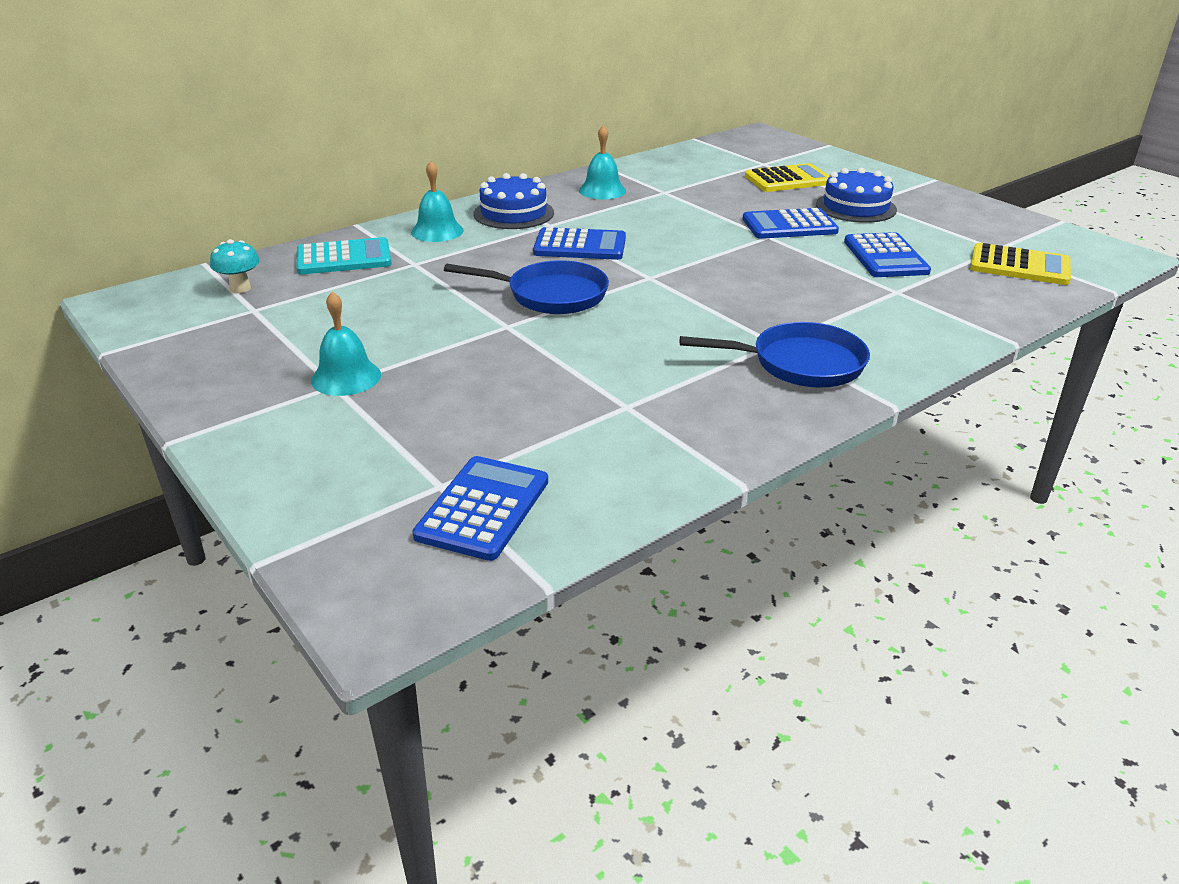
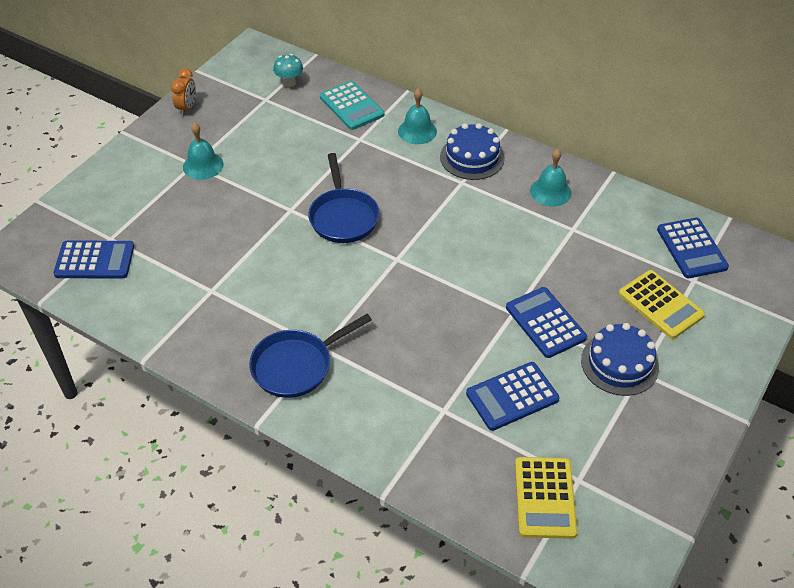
camera: 70 degrees right, 15 degrees up
blue calculator [533,227,626,260] -> blue calculator moved to [657,218,729,278]
blue pan [680,322,870,387] -> blue pan turned 75 degrees clockwise [249,314,372,398]
none -> orange clock [171,68,196,116]

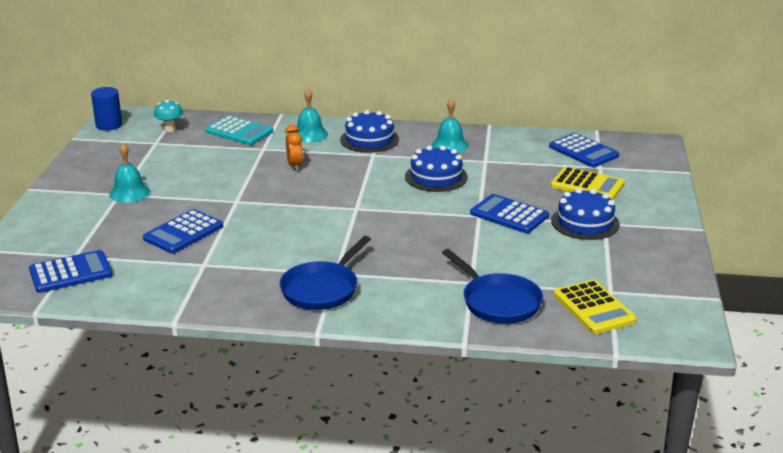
camera: 25 degrees left, 20 degrees down
orange clock [171,68,196,116] -> orange clock moved to [285,124,303,171]
blue pan [308,153,379,243] -> blue pan moved to [442,249,543,324]
blue calculator [466,362,559,431] -> blue calculator moved to [143,209,223,254]
none -> blue cylinder [91,87,122,131]
none -> blue cake [405,145,468,192]

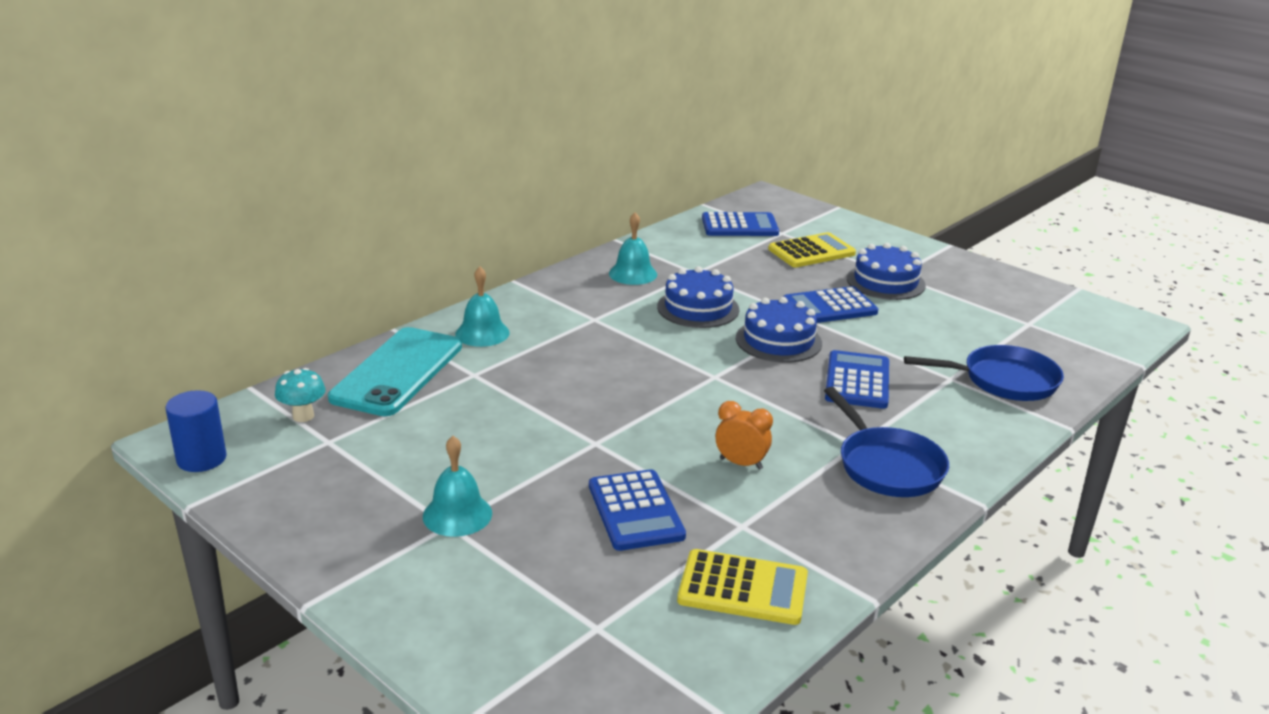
camera: 55 degrees left, 0 degrees up
blue calculator [29,250,113,293] -> blue calculator moved to [825,350,889,409]
turquoise calculator [205,115,273,145] -> turquoise phone [328,327,462,416]
orange clock [285,124,303,171] -> orange clock moved to [715,401,773,470]
blue cake [340,110,399,153] -> blue cake moved to [736,297,822,362]
yellow calculator [554,280,636,334] -> yellow calculator moved to [677,549,808,625]

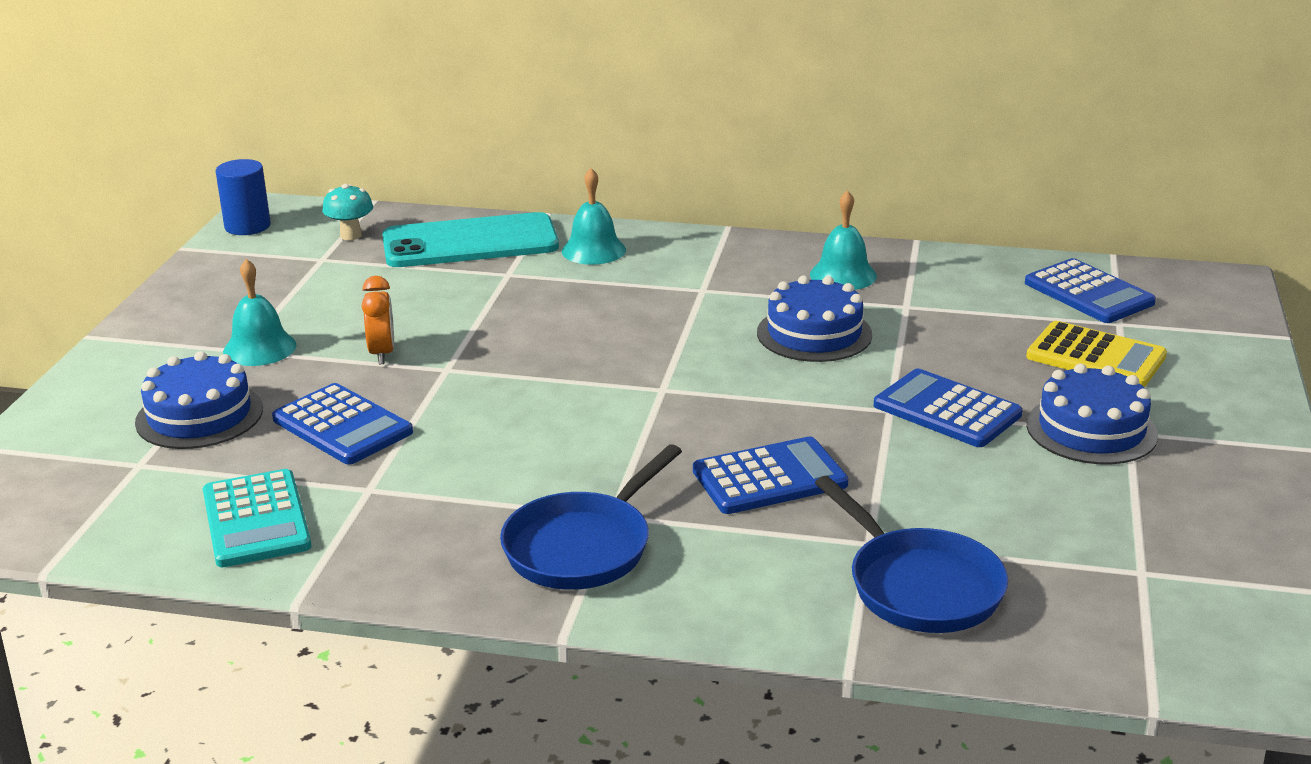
camera: 60 degrees right, 0 degrees up
blue calculator [589,469,686,551] -> blue calculator turned 90 degrees counterclockwise [272,383,413,464]
yellow calculator [677,549,808,625] -> turquoise calculator [203,469,312,567]
orange clock [715,401,773,470] -> orange clock moved to [361,276,394,364]
blue cake [736,297,822,362] -> blue cake moved to [135,351,263,449]

